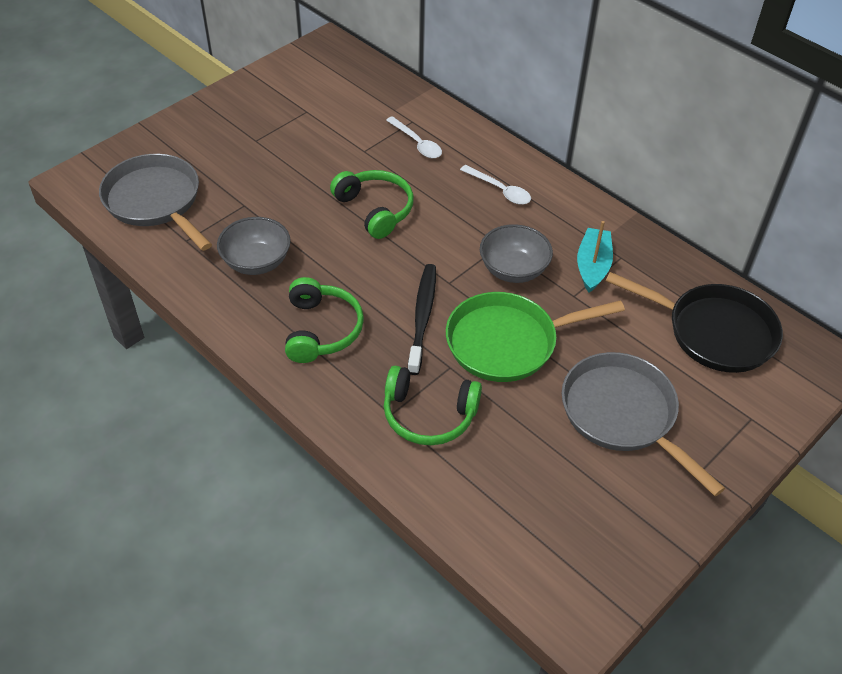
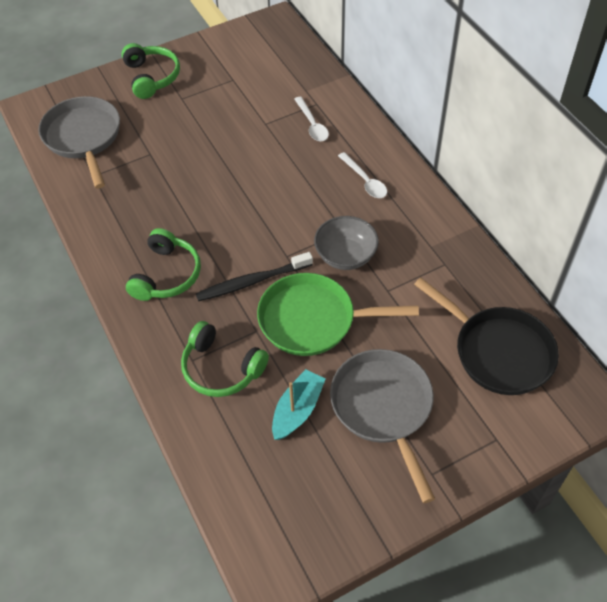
camera: 20 degrees right, 5 degrees up
grey bowl [217,217,291,275] -> none
green headphones [330,170,414,239] -> green headphones moved to [121,43,180,99]
black toothbrush [408,264,436,375] -> black toothbrush turned 135 degrees counterclockwise [196,252,313,301]
turquoise boat [577,221,613,293] -> turquoise boat moved to [272,369,325,440]

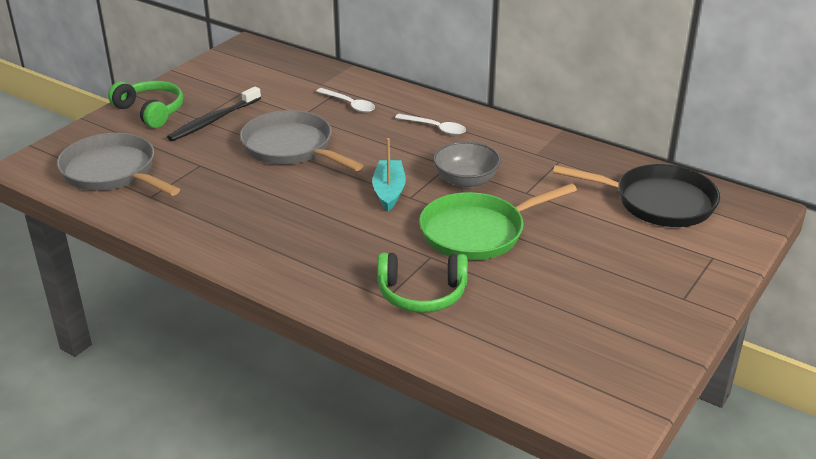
camera: 30 degrees left, 20 degrees down
green headphones [126,228,201,301] -> none
black toothbrush [196,252,313,301] -> black toothbrush moved to [167,86,261,141]
turquoise boat [272,369,325,440] -> turquoise boat moved to [372,138,406,211]
grey pan [330,349,435,503] -> grey pan moved to [240,110,364,171]

